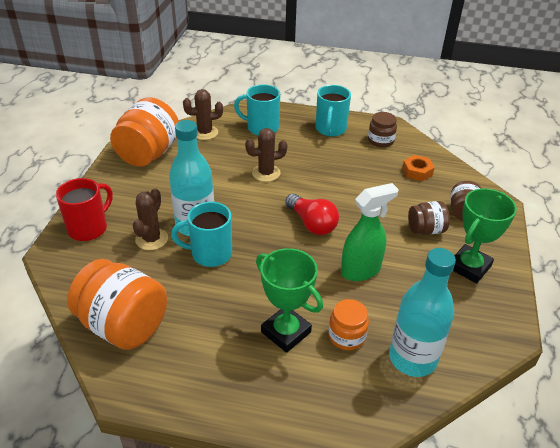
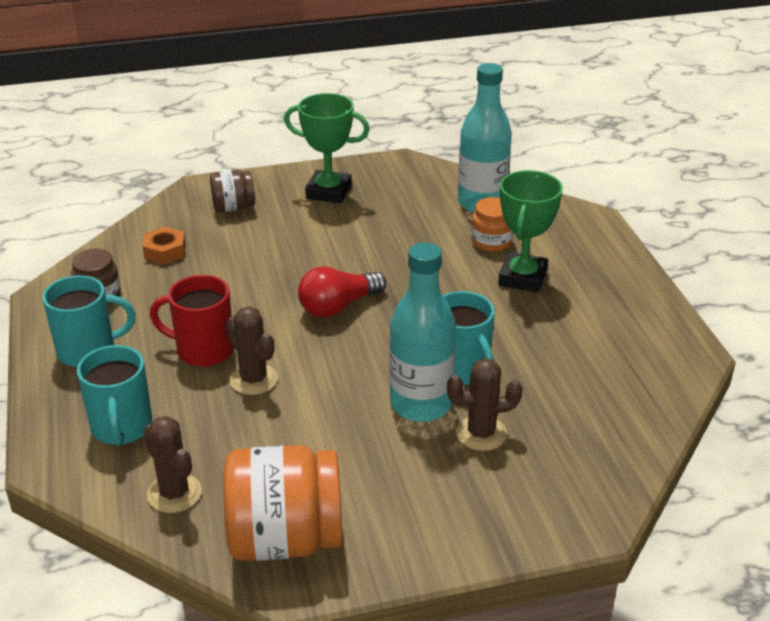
camera: 115 degrees left, 5 degrees down
red mug [56,178,113,241] -> red mug moved to [150,275,234,367]
orange jar [67,259,167,350] -> none
red light bulb [285,194,339,235] -> red light bulb turned 150 degrees counterclockwise [298,266,386,318]
green spray bottle [341,183,399,281] -> none
brown jar [408,201,450,235] -> none

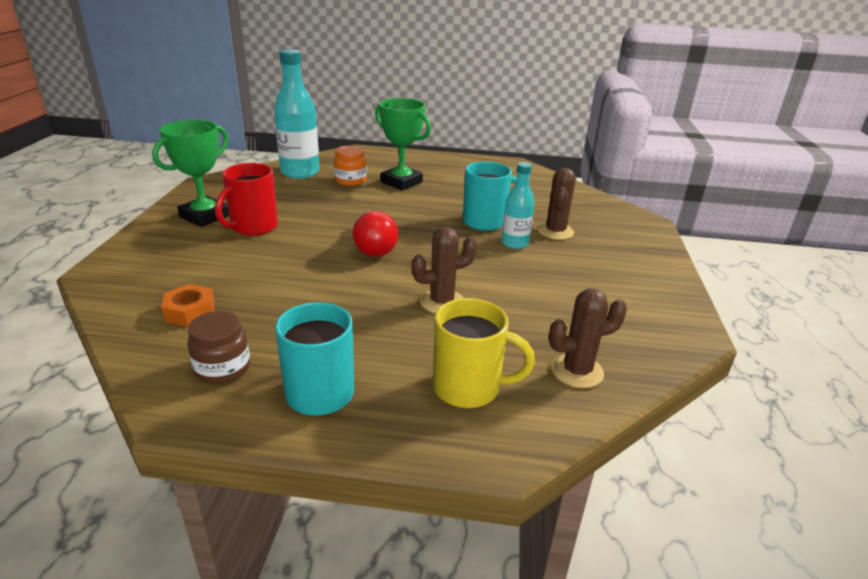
camera: 70 degrees left, 5 degrees down
turquoise mug [77,345,153,446] -> yellow mug [433,298,535,408]
red mug [150,275,234,367] -> red mug moved to [215,163,278,236]
brown jar [210,170,255,212] -> none
orange jar [223,445,342,561] -> none
turquoise bottle [390,242,456,422] -> turquoise bottle [501,162,535,249], size x0.58

